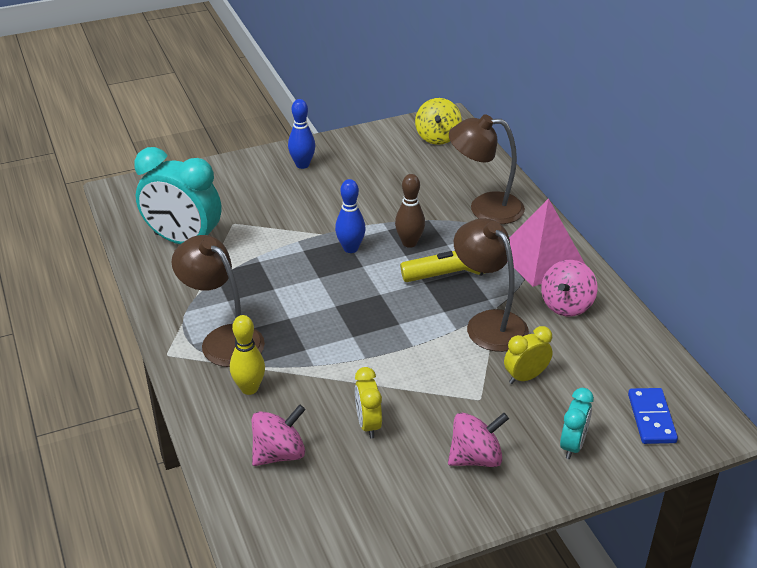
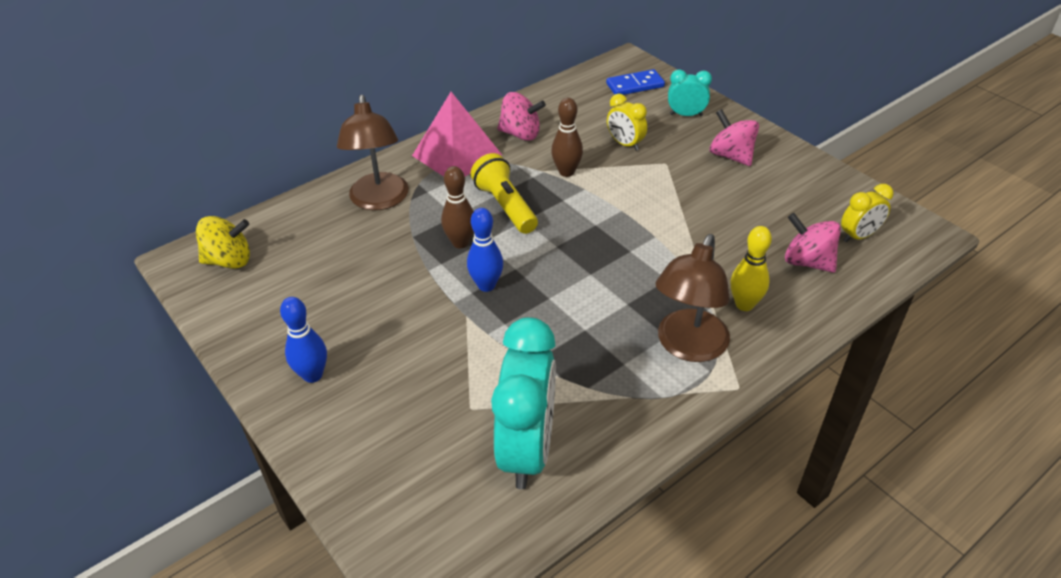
camera: 105 degrees left, 5 degrees up
yellow clock [355,367,382,438] -> yellow clock moved to [841,184,893,242]
brown lamp [454,218,529,352] -> brown bowling pin [551,98,583,177]

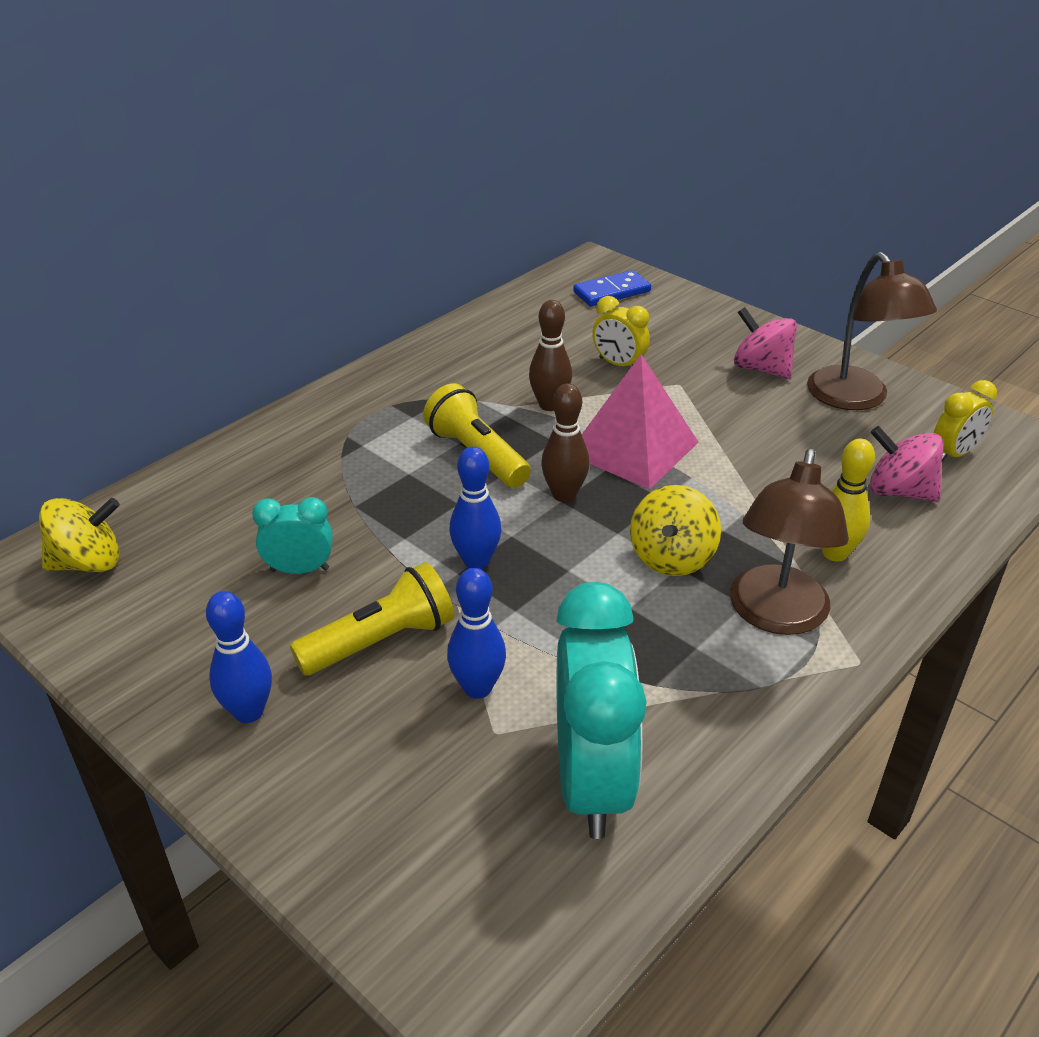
camera: 10 degrees left, 5 degrees down
brown lamp [337,95,409,210] -> brown lamp moved to [807,252,937,410]
pink pyramid [412,92,502,176] -> pink pyramid moved to [582,354,699,489]
brown bowling pin [441,166,474,248] -> brown bowling pin moved to [541,383,590,502]
pink spinning top [497,92,546,141] -> none
turquoise clock [668,69,712,116] -> turquoise clock moved to [252,497,333,574]
none -> yellow flashlight [290,562,454,676]
none -> blue bowling pin [447,568,506,699]
none -> yellow spinning top [630,485,721,576]

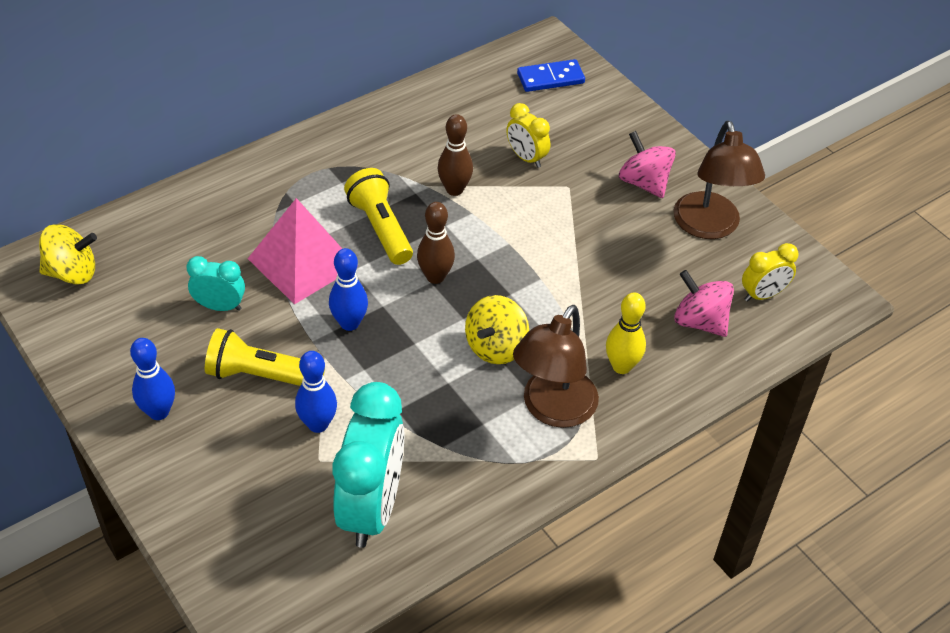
camera: 10 degrees right, 10 degrees up
yellow flashlight [290,562,454,676] -> yellow flashlight turned 150 degrees counterclockwise [205,328,325,386]
pink pyramid [582,354,699,489] -> pink pyramid moved to [248,198,358,304]

